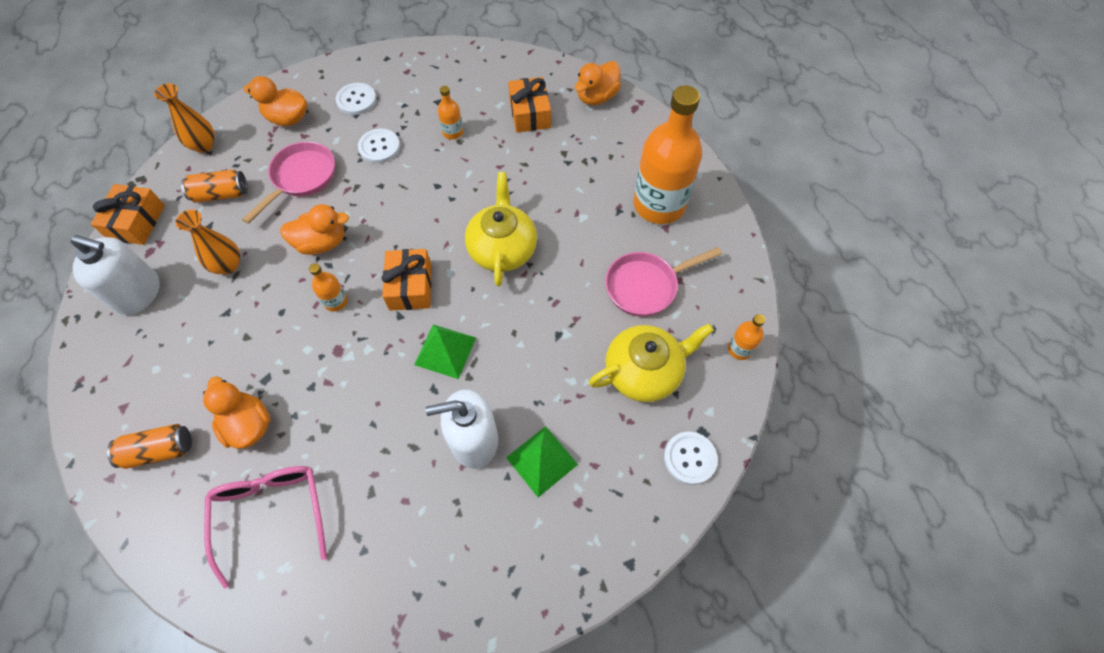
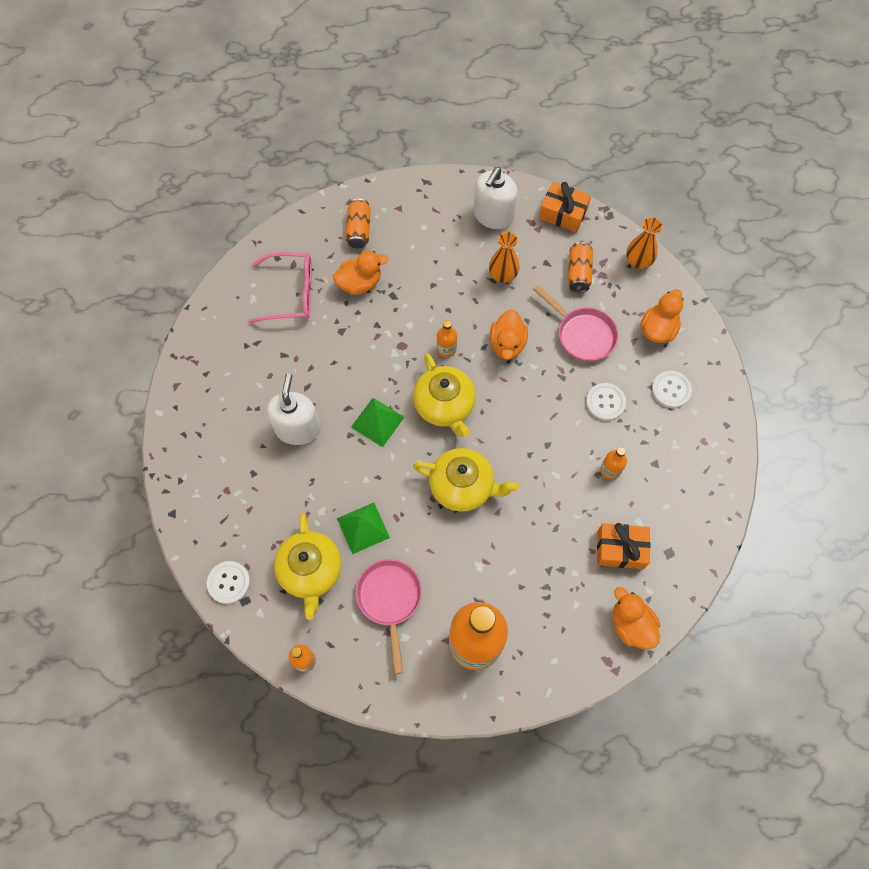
camera: 105 degrees right, 5 degrees up
orange gift [382,249,431,311] -> yellow teapot [413,353,476,437]
green pyramid [506,426,578,497] -> green pyramid moved to [337,503,390,554]

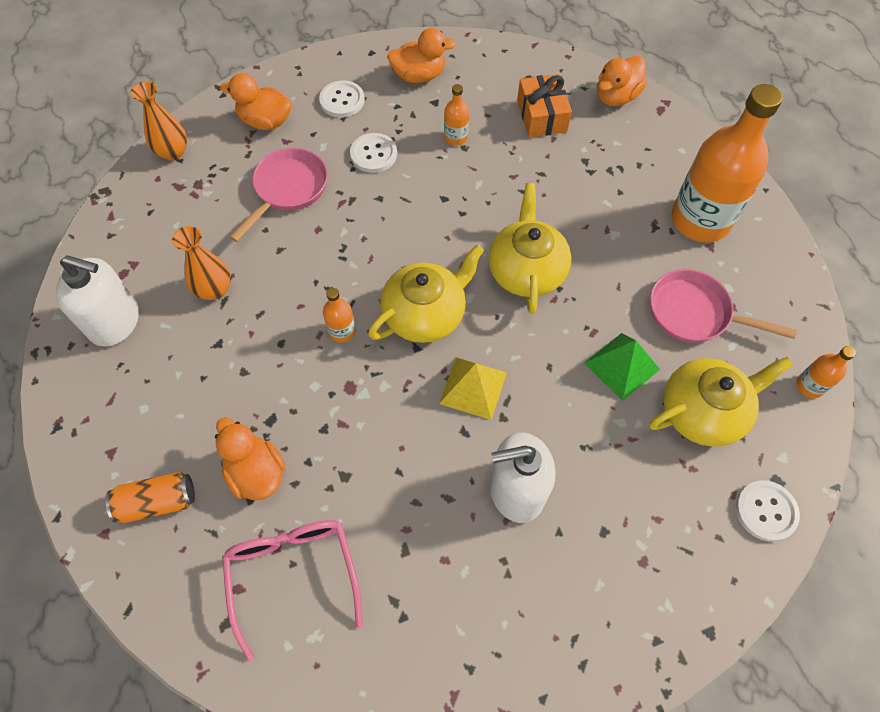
camera: 105 degrees left, 5 degrees down
green pyramid [351,398,404,447] -> yellow pyramid [439,357,507,420]
pink pan [356,559,422,674] -> pink pan turned 45 degrees clockwise [650,269,797,343]
orange duck [490,309,528,360] -> orange duck moved to [387,28,456,83]
orange gift [539,182,591,233] -> none
orange can [568,242,593,293] -> none

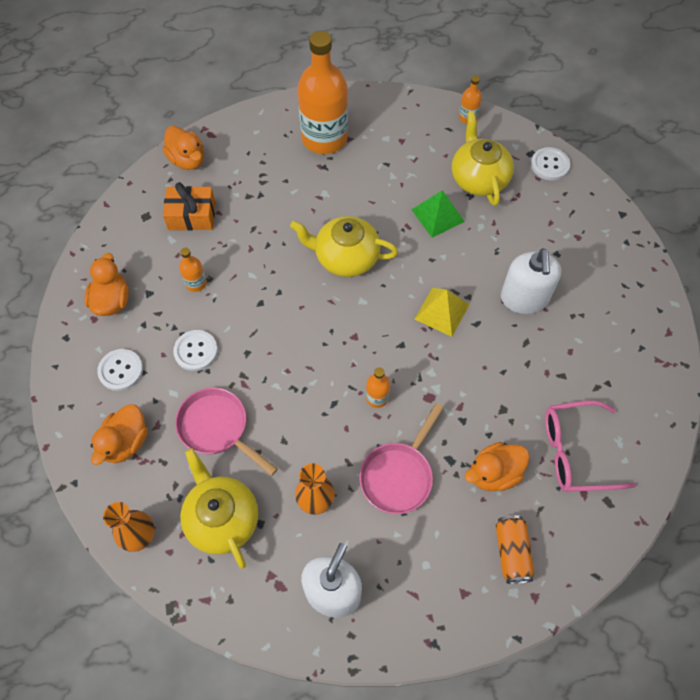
camera: 80 degrees left, 0 degrees up
yellow teapot [368,244,484,343] -> yellow teapot moved to [180,448,258,569]
pink pan [650,269,797,343] -> pink pan moved to [359,403,444,514]

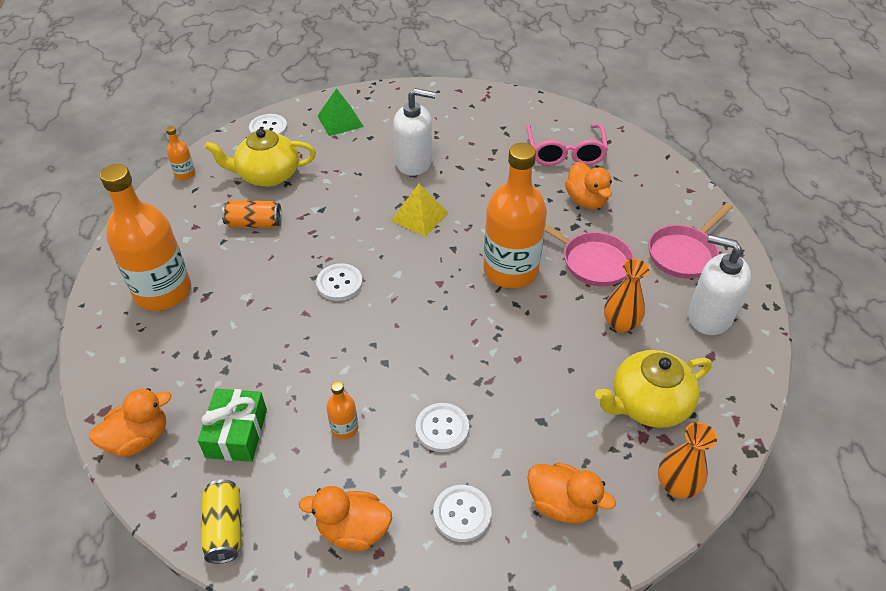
camera: 85 degrees left, 15 degrees down
orange gift [163,182,215,231] -> green gift [198,389,267,462]
pink pan [175,387,278,476] -> pink pan moved to [648,203,733,278]
yellow teapot [290,216,398,277] -> white button [316,263,363,301]
orange bottle [366,367,390,408] -> orange bottle [483,143,547,288], size x2.38
green pyramid [412,190,465,237] -> green pyramid moved to [318,88,364,136]
orange can [496,515,534,584] -> orange can moved to [222,200,282,228]
none -> yellow can [201,479,241,564]

